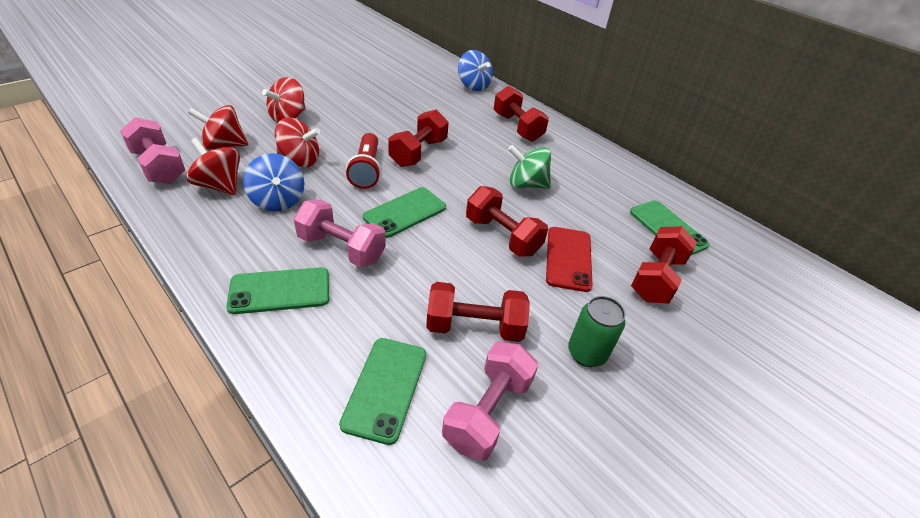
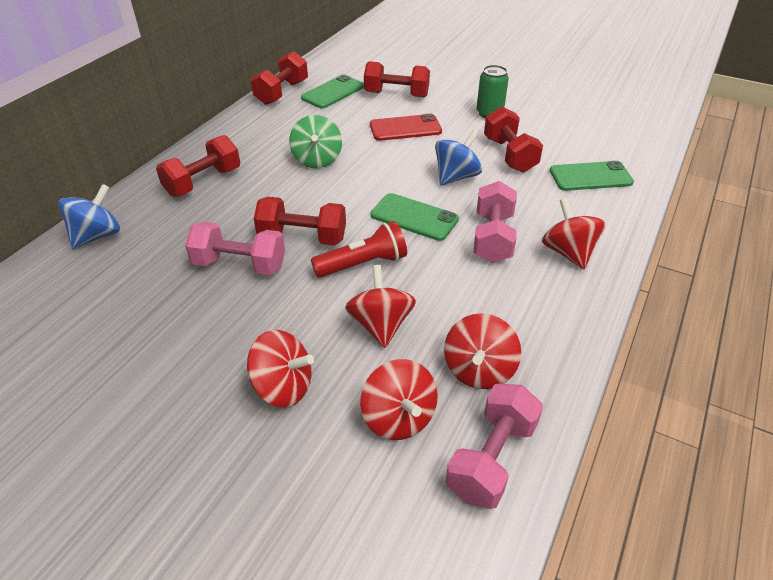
camera: 105 degrees left, 0 degrees up
green phone [226,267,329,314] -> red spinning top [542,198,605,269]
blue spinning top [243,153,304,212] -> blue spinning top moved to [435,130,482,186]
pink dumbbell [442,342,539,461] -> pink dumbbell moved to [185,222,285,275]
red dumbbell [466,186,548,257] -> red dumbbell moved to [251,51,308,105]

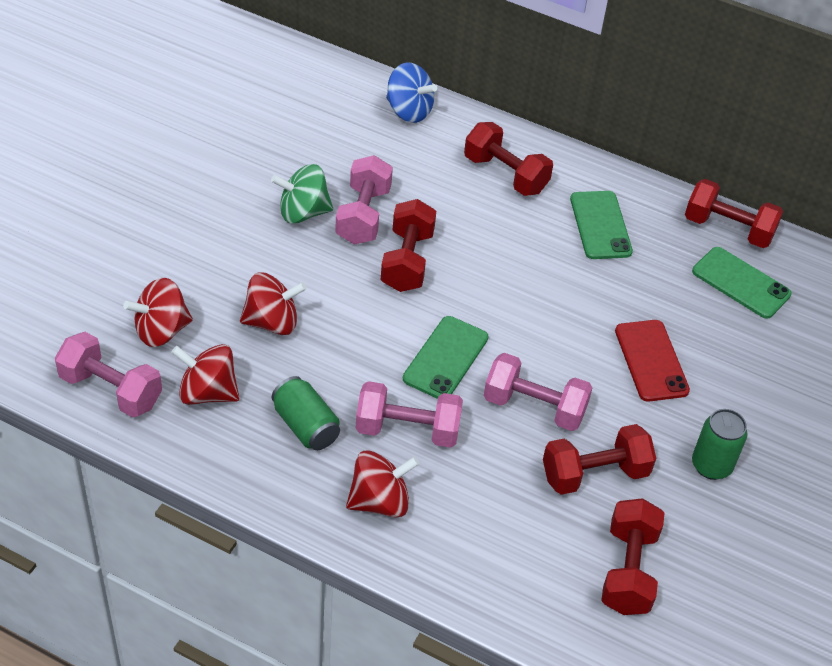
camera: 85 degrees right, 5 degrees up
red spinning top [247,330,314,408] -> none
green spinning top [289,115,342,168] -> green spinning top moved to [271,164,333,224]
red flashlight [311,221,407,278] -> none
red dumbbell [364,61,430,97] -> red dumbbell moved to [601,498,664,615]
blue spinning top [435,130,482,186] -> pink dumbbell [484,353,593,431]
green phone [550,161,634,191] -> green phone moved to [570,191,633,259]
none -> green can [272,376,340,450]

